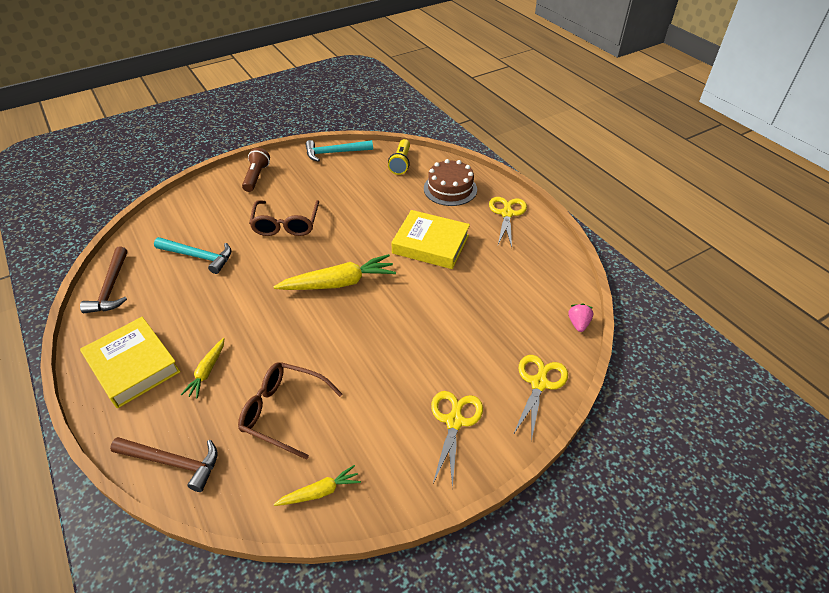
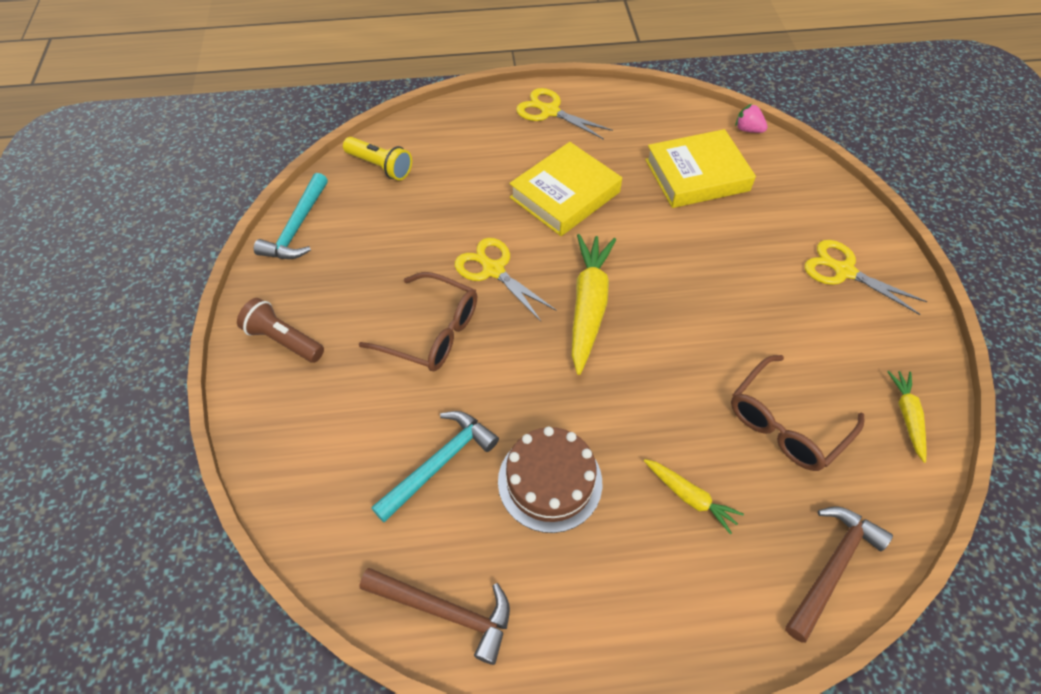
camera: 65 degrees left, 10 degrees up
yellow book [80,317,181,408] -> yellow book moved to [645,129,756,208]
brown cake [424,159,477,206] -> brown cake moved to [498,427,602,533]
yellow scissors [513,355,568,441] -> yellow scissors moved to [455,238,557,321]

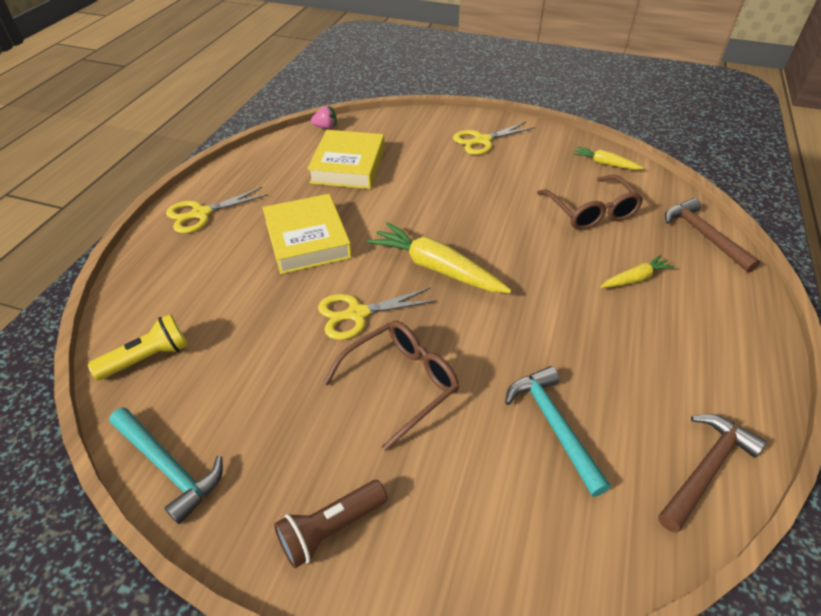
camera: 65 degrees left, 10 degrees down
brown cake [498,427,602,533] -> none
pink strawberry [736,104,768,133] -> pink strawberry turned 150 degrees counterclockwise [311,106,337,129]

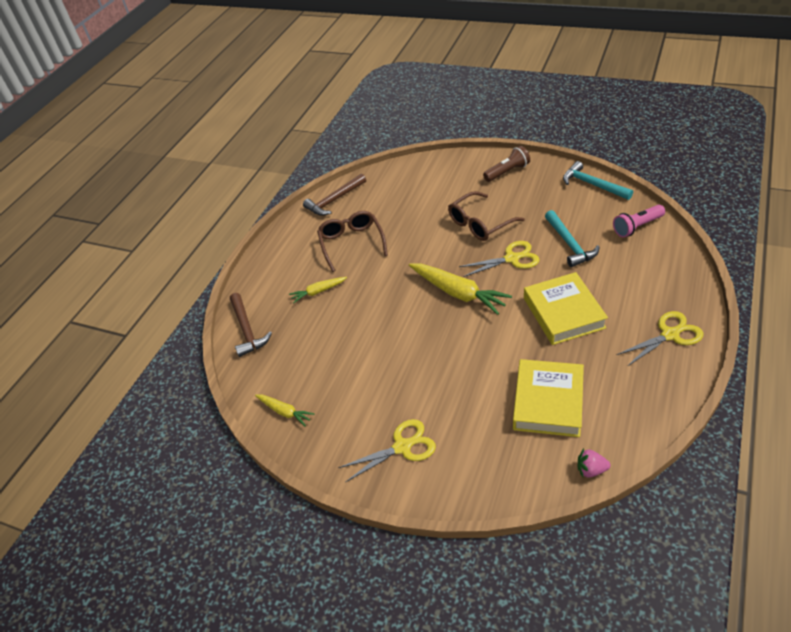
camera: 170 degrees left, 0 degrees up
yellow flashlight [88,314,188,380] -> pink flashlight [613,205,665,237]
turquoise hammer [505,366,611,497] -> turquoise hammer moved to [545,210,600,267]
brown glasses [537,175,643,230] -> brown glasses moved to [317,211,388,272]

